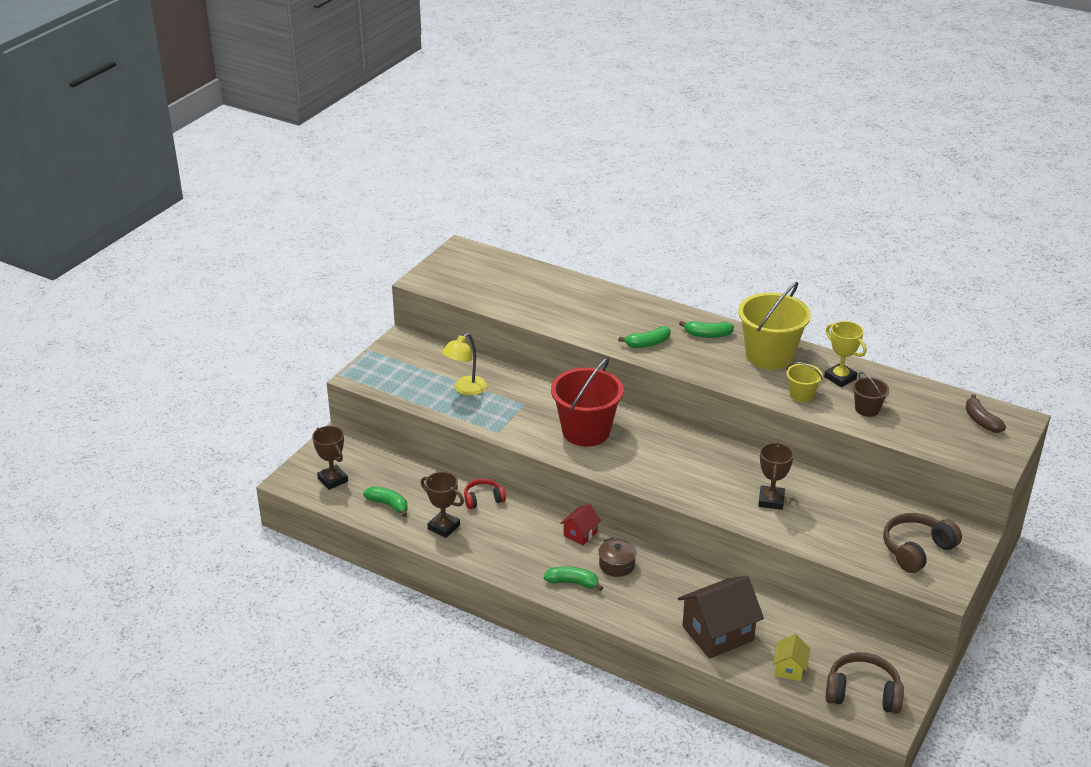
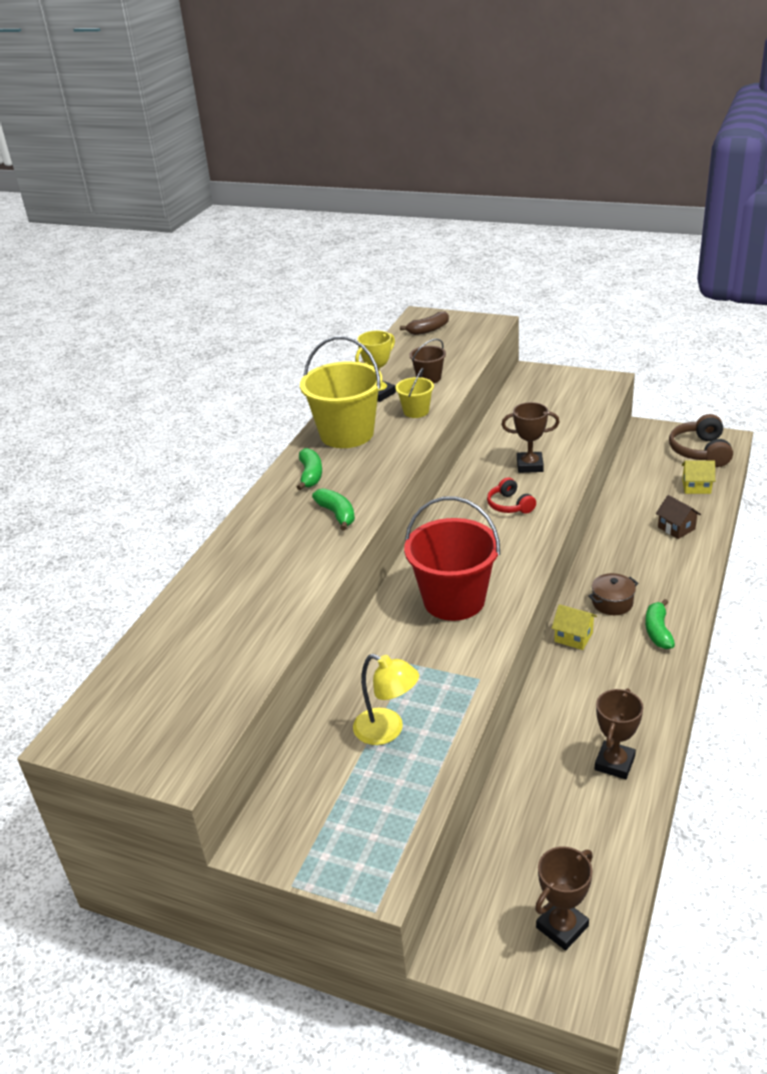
camera: 95 degrees left, 0 degrees up
green banana [363,486,408,517] -> none
red headphones [464,479,506,509] -> red headphones moved to [487,477,536,514]
red house [560,503,601,546] -> yellow house [552,604,597,650]
brown house [678,576,764,659] -> brown house [656,495,701,539], size x0.51
brown headphones [883,513,962,573] -> none

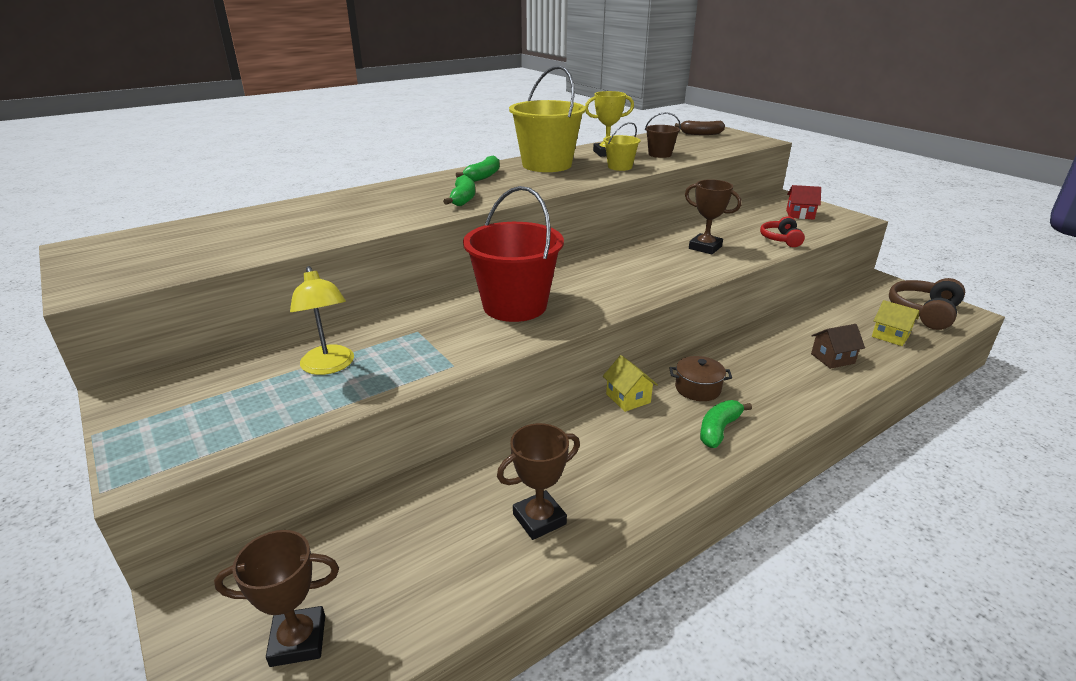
camera: 30 degrees right, 5 degrees down
red headphones [487,477,536,514] -> red headphones moved to [760,216,805,247]
brown house [656,495,701,539] -> brown house turned 75 degrees clockwise [811,324,865,369]
none -> red house [786,185,821,219]

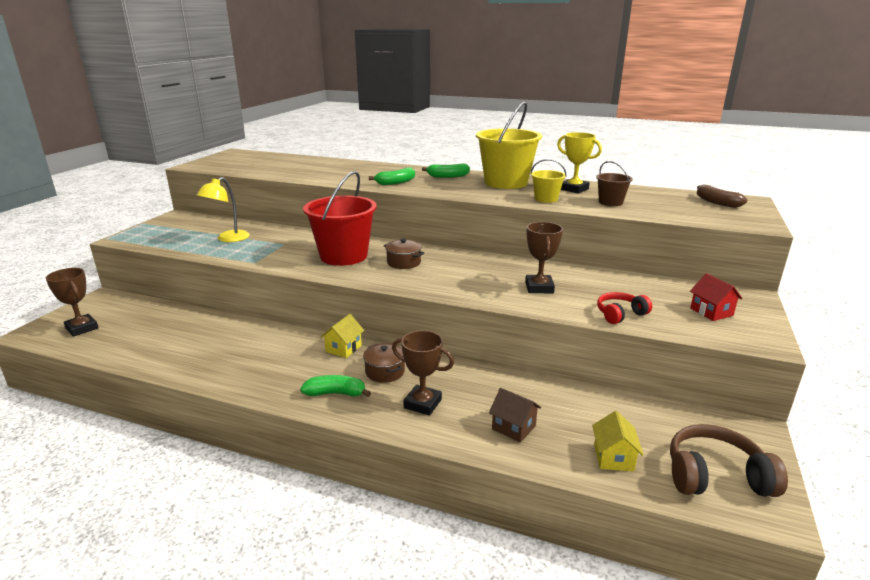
camera: 55 degrees right, 5 degrees down
brown trophy [497,423,580,540] -> brown trophy moved to [392,330,454,416]
none -> brown pot [384,239,424,269]

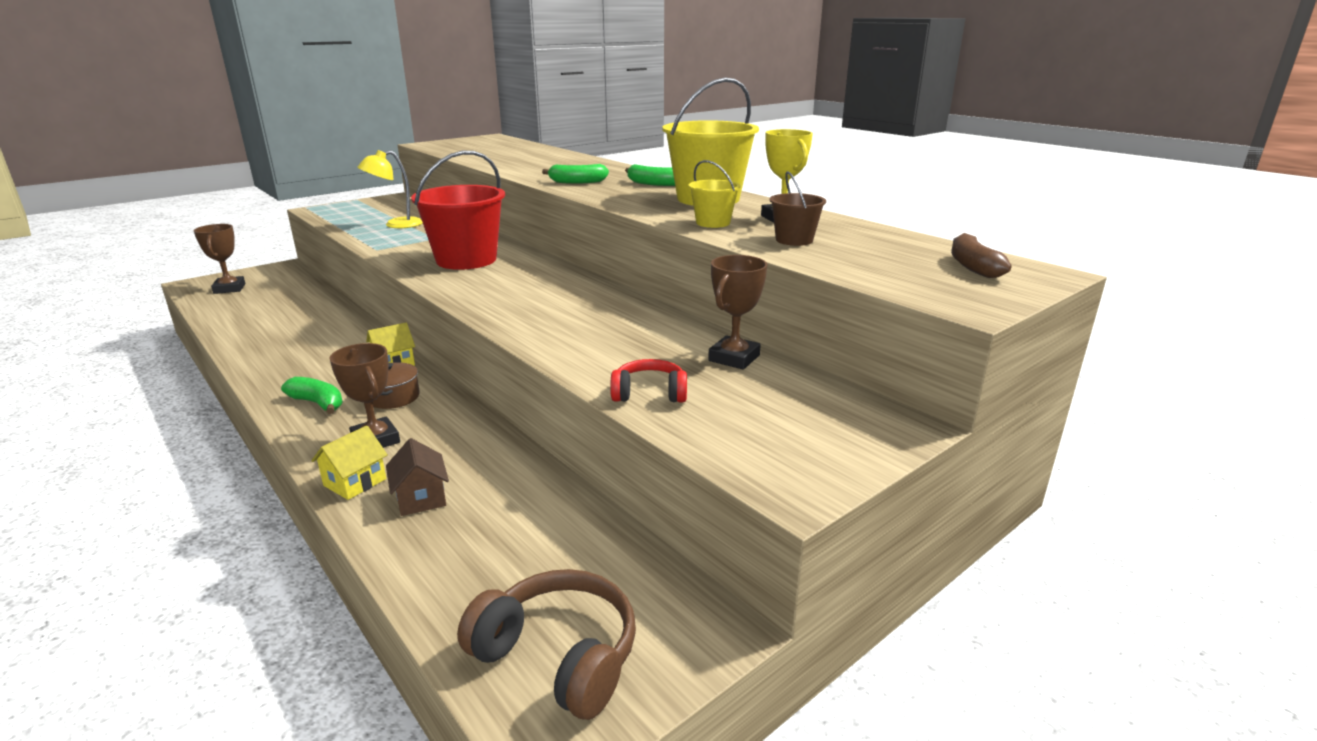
camera: 30 degrees right, 0 degrees up
brown pot [384,239,424,269] -> none
brown trophy [525,222,563,293] -> brown trophy moved to [708,255,767,369]
yellow house [592,411,644,471] -> yellow house moved to [311,425,388,500]
red house [690,273,743,321] -> none

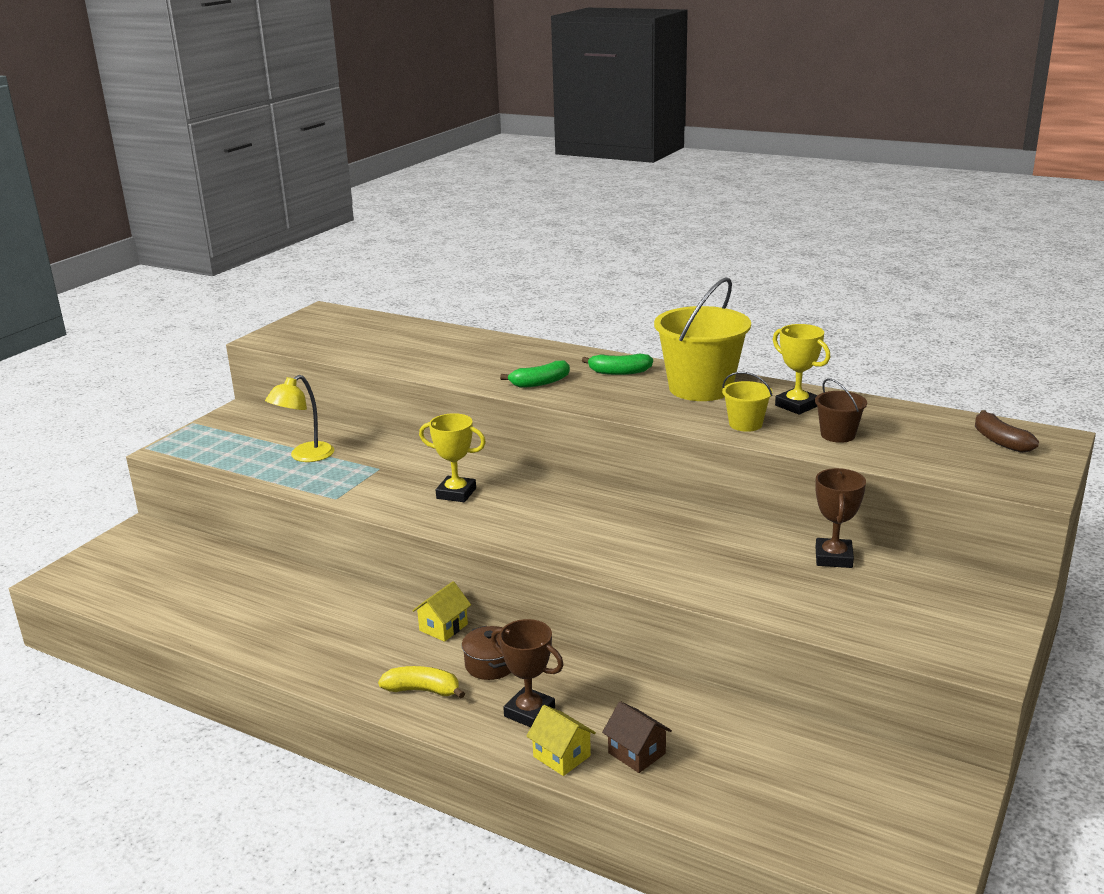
camera: 20 degrees left, 0 degrees up
brown trophy [193,224,245,294] -> none
green banana [281,377,343,414] -> yellow banana [378,666,465,699]
yellow house [311,425,388,500] -> yellow house turned 60 degrees counterclockwise [527,705,596,776]
red bucket [411,151,505,270] -> yellow trophy [419,413,486,502]
brown headphones [457,569,636,720] -> none
red headphones [610,359,687,403] -> none

